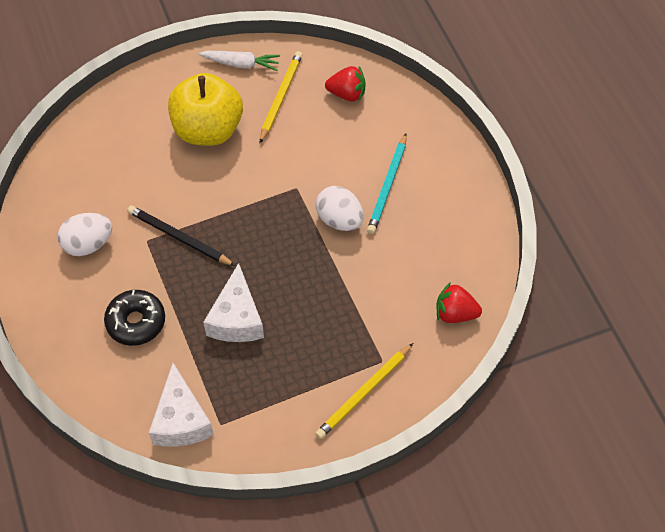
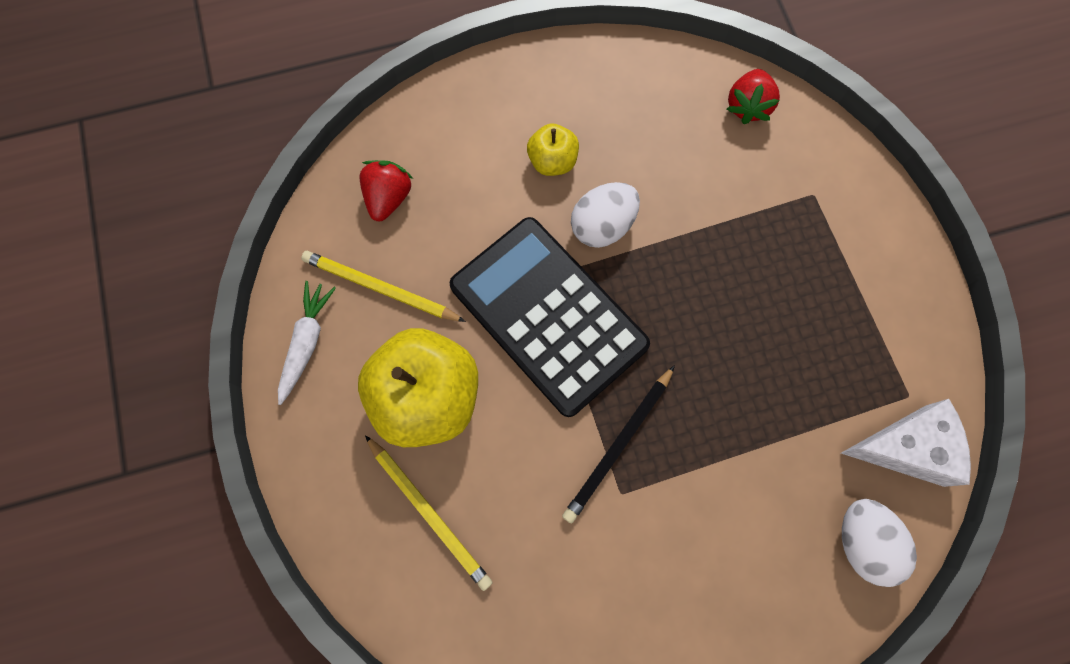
camera: 85 degrees left, 15 degrees up
white egg [58,213,112,256] -> white egg moved to [842,499,917,587]
black donut [104,290,165,346] -> none
white cheese [203,263,264,342] -> none
yellow pencil [315,343,413,439] -> yellow pencil moved to [365,435,493,591]
turquoise pencil [367,134,407,234] -> yellow apple [527,124,579,176]
none -> black calculator [450,217,650,417]

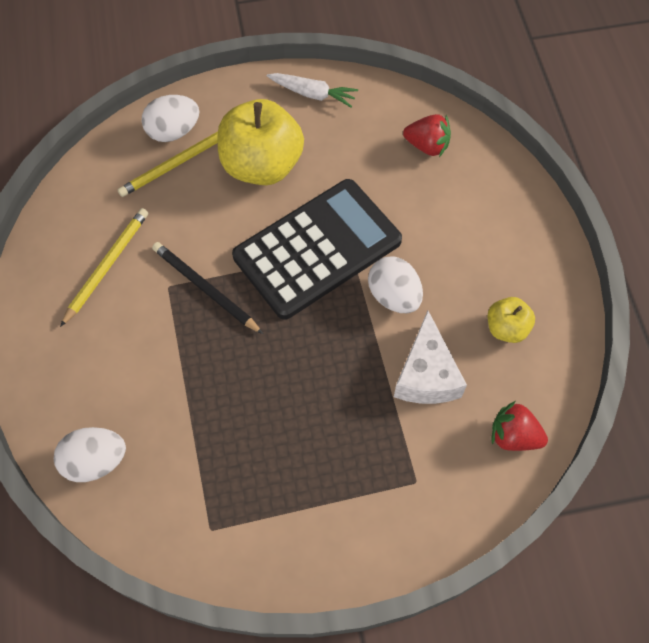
camera: 95 degrees right, 10 degrees down
yellow pencil [301,251,466,322] -> yellow pencil moved to [60,208,148,327]
yellow apple [527,124,579,176] -> yellow apple moved to [488,297,535,343]
white cheese [841,399,971,487] -> white cheese moved to [394,311,467,404]
none -> white egg [142,95,199,142]

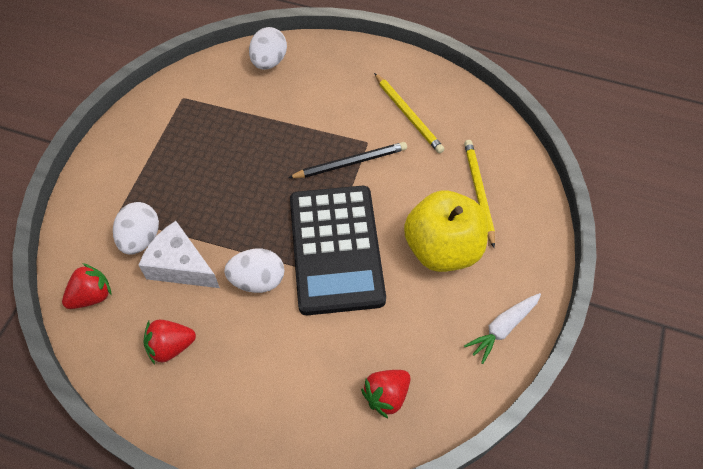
camera: 120 degrees right, 5 degrees down
white egg [142,95,199,142] -> white egg moved to [113,202,159,255]
yellow apple [488,297,535,343] -> red strawberry [143,320,196,364]

